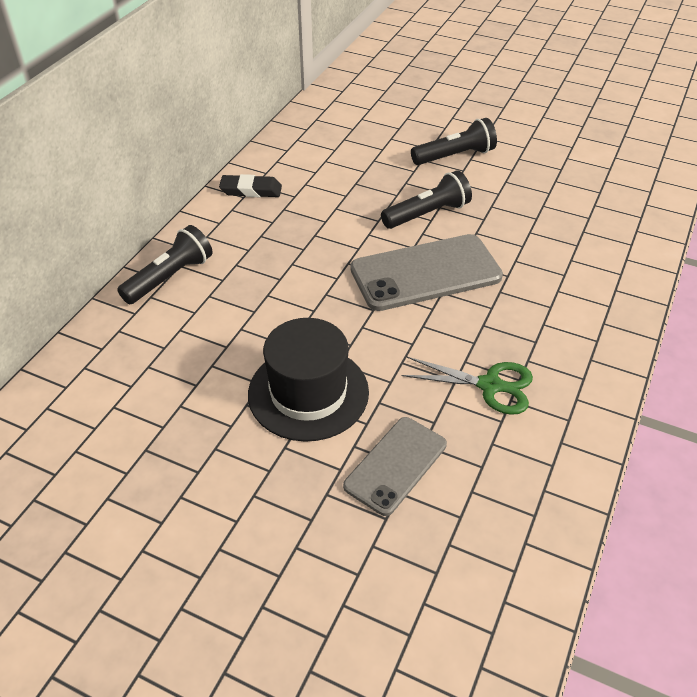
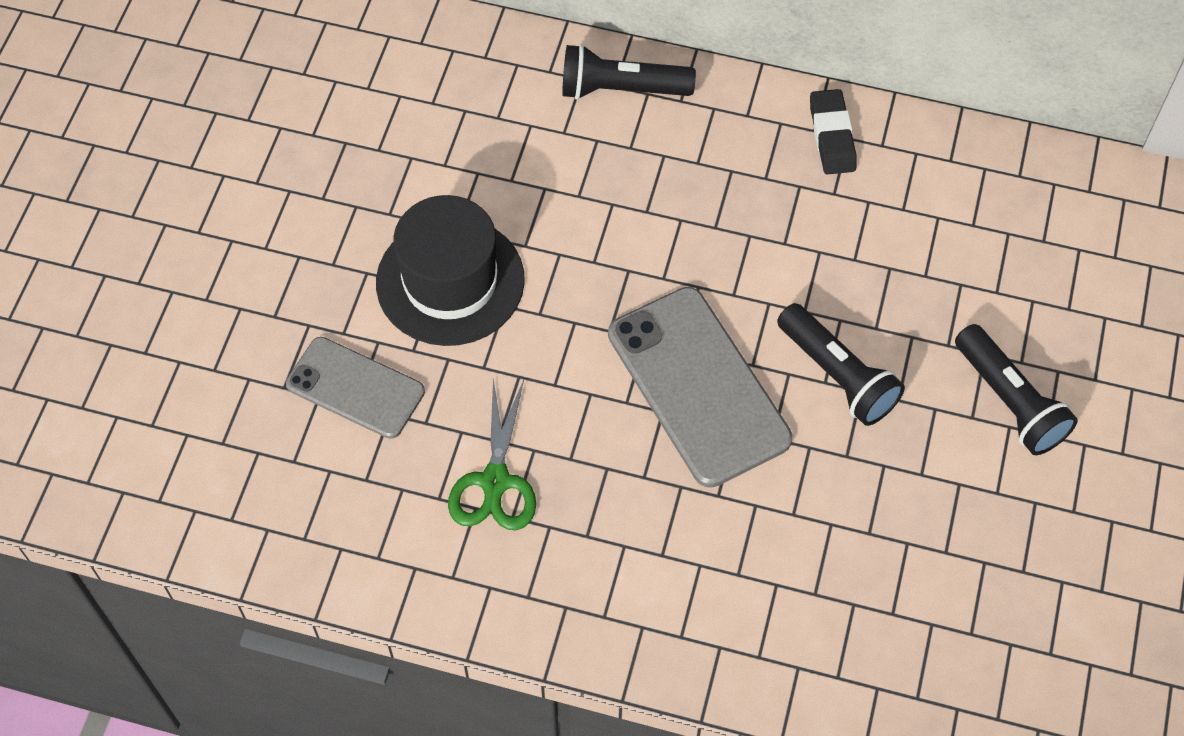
camera: 80 degrees right, 15 degrees up
black flashlight [117,225,213,304] -> black flashlight turned 150 degrees clockwise [562,44,696,100]

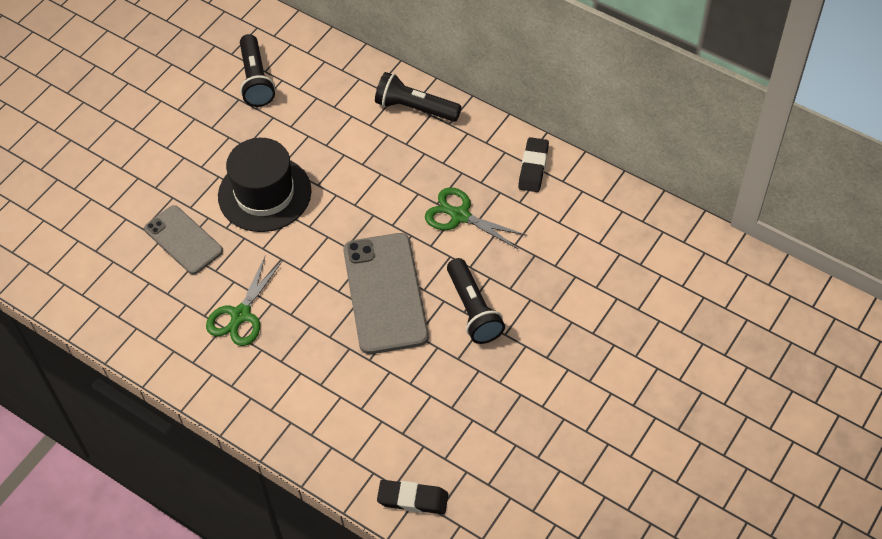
camera: 20 degrees right, 5 degrees down
black flashlight [955,324,1078,455] -> black flashlight moved to [240,34,275,107]
none -> black eraser [377,480,448,514]
none -> green scissors [425,187,527,249]

